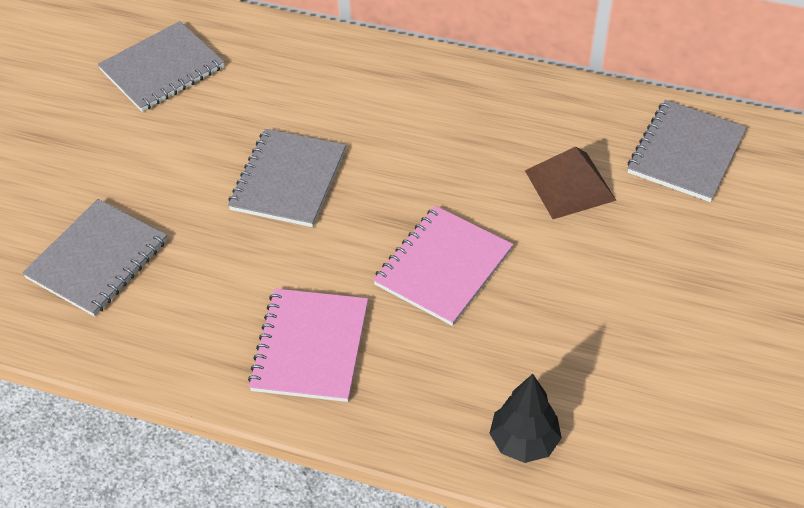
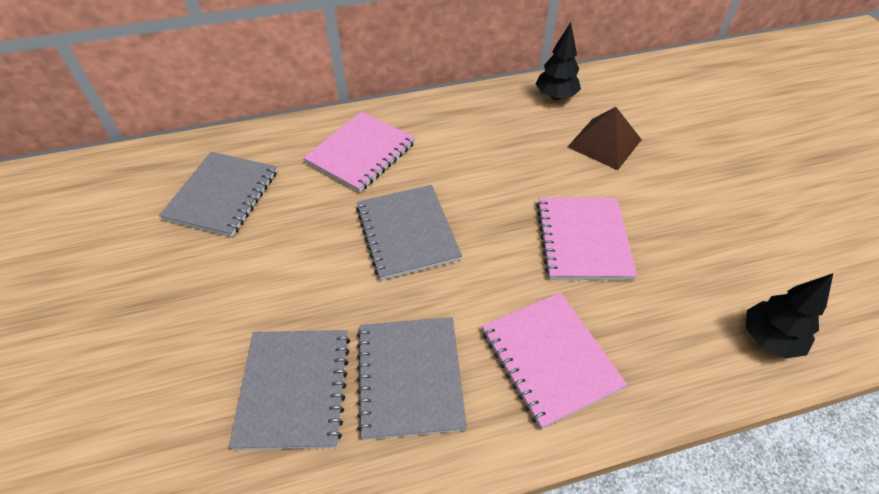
camera: 35 degrees left, 0 degrees up
grey notebook [627,100,747,202] -> grey notebook moved to [357,317,467,440]
none -> pink notebook [303,111,415,193]
none -> black tree [536,22,581,100]

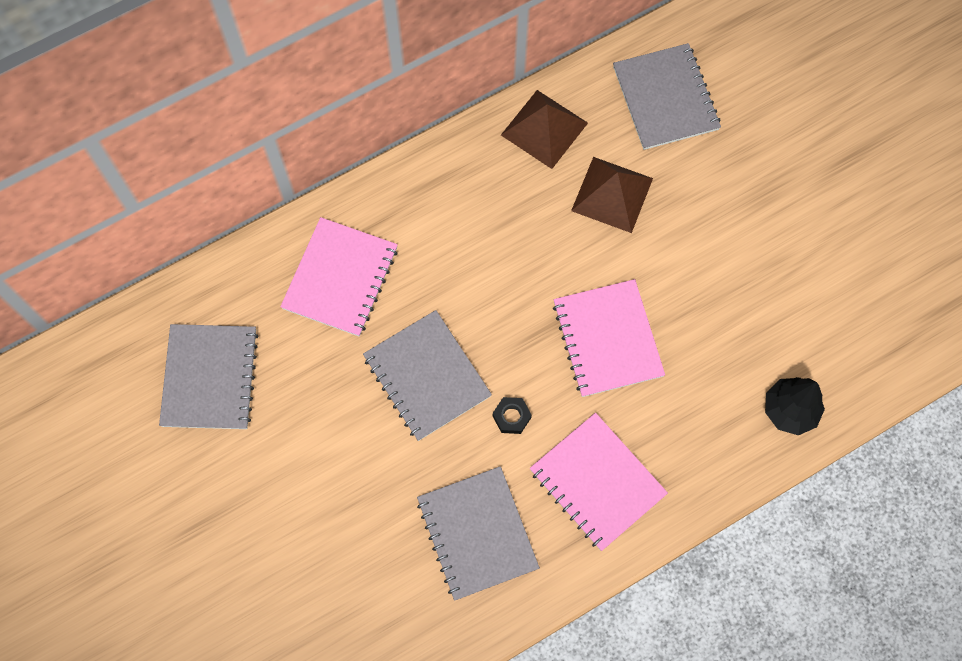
camera: 15 degrees left, 20 degrees up
grey notebook [229,330,350,450] -> grey notebook moved to [613,43,721,150]
black tree [536,22,581,100] -> brown pyramid [501,90,588,169]
none -> black nut [493,397,532,434]

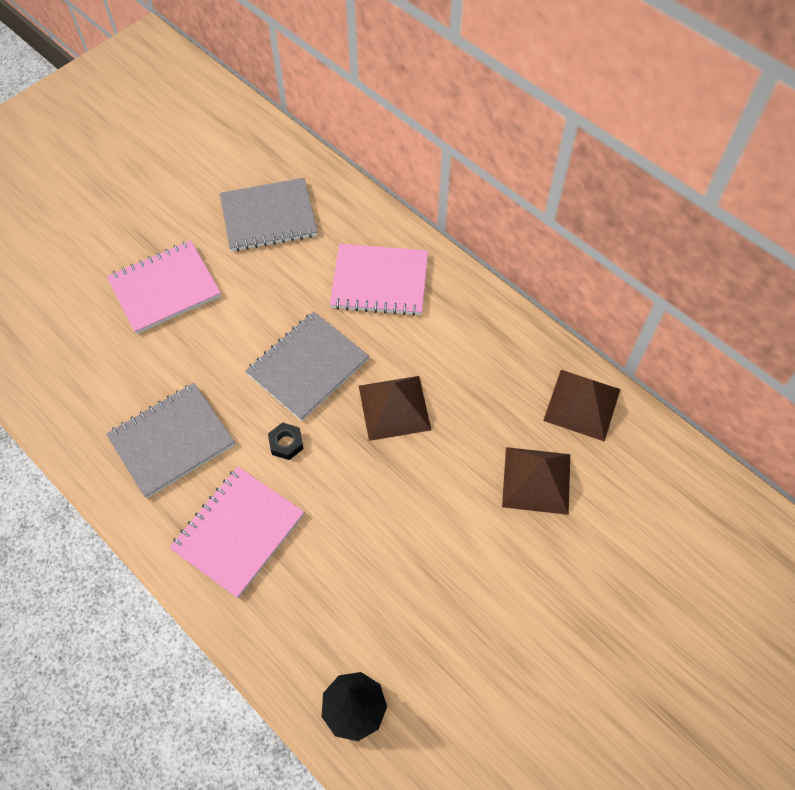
camera: 75 degrees right, 10 degrees down
pink notebook [553,279,665,397] -> pink notebook moved to [107,240,221,334]
grey notebook [613,43,721,150] -> none
none -> brown pyramid [359,376,431,441]

